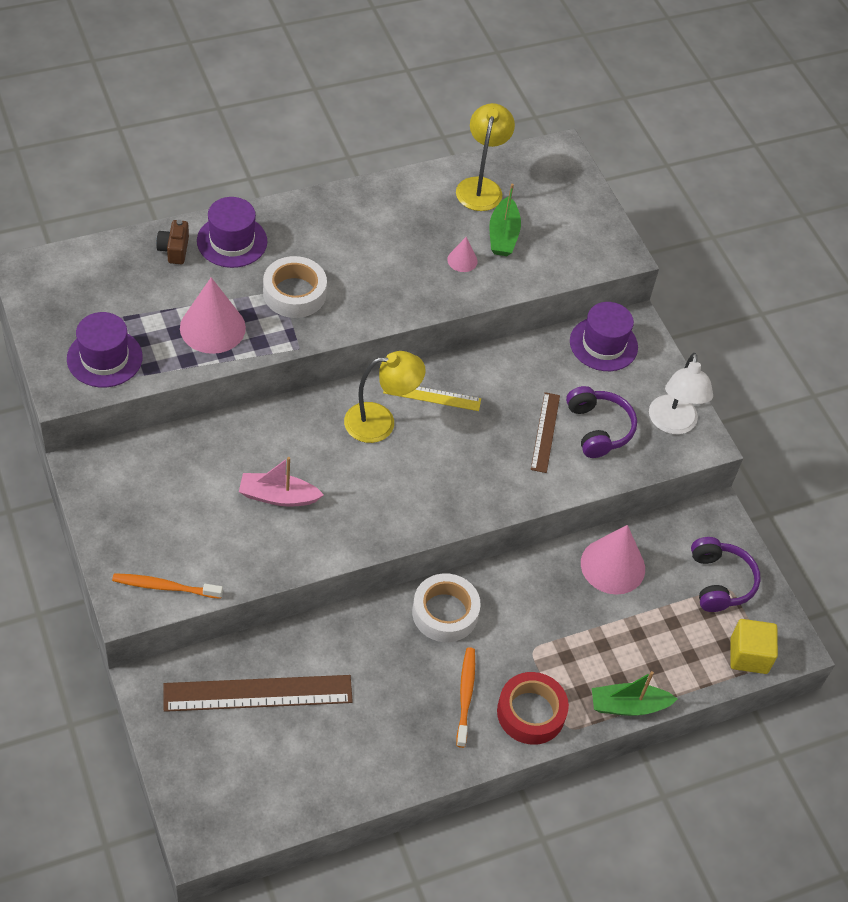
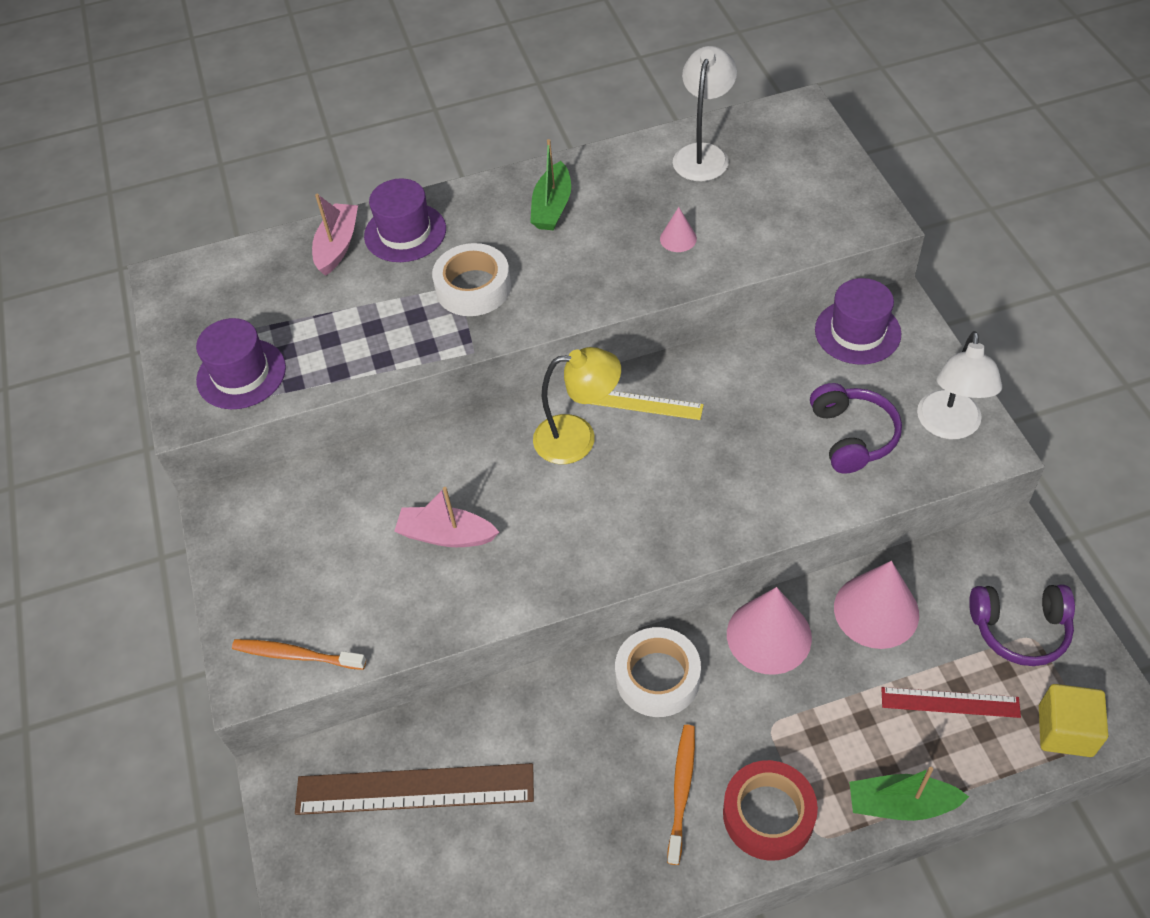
camera: 15 degrees right, 0 degrees up
brown camera [156,220,189,264] -> pink boat [312,194,358,276]
pink cone [180,277,246,354] -> pink cone moved to [727,587,812,675]
yellow lamp [456,103,515,211] -> white lamp [673,46,737,181]
green boat [489,183,521,256] -> green boat moved to [530,139,571,230]
brown ruler [531,392,560,473] -> none
purple headphones [691,537,761,612] -> purple headphones turned 90 degrees clockwise [969,585,1075,666]
none -> red ruler [881,687,1021,718]

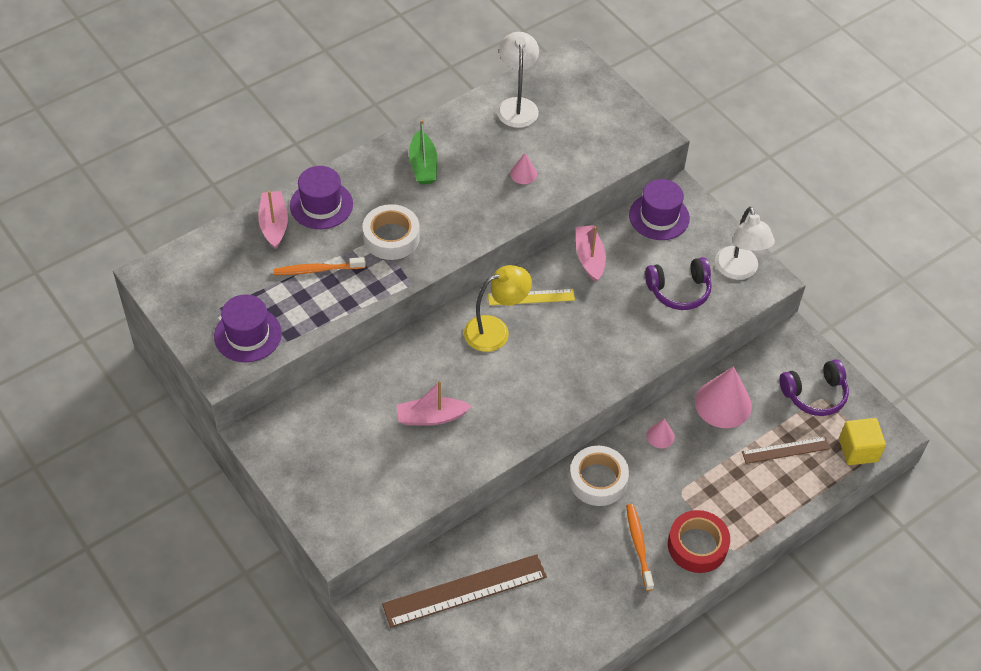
camera: 25 degrees left, 0 degrees up
orange toothbrush [232,639,366,670] -> orange toothbrush moved to [274,257,366,275]
pink cone [727,587,812,675] -> pink cone [646,418,675,448], size x0.49
purple headphones [810,383,902,474] -> purple headphones turned 105 degrees clockwise [645,257,712,310]
green boat [849,767,969,821] -> none
red ruler [881,687,1021,718] -> brown ruler [742,437,830,464]
none -> pink boat [576,225,606,282]

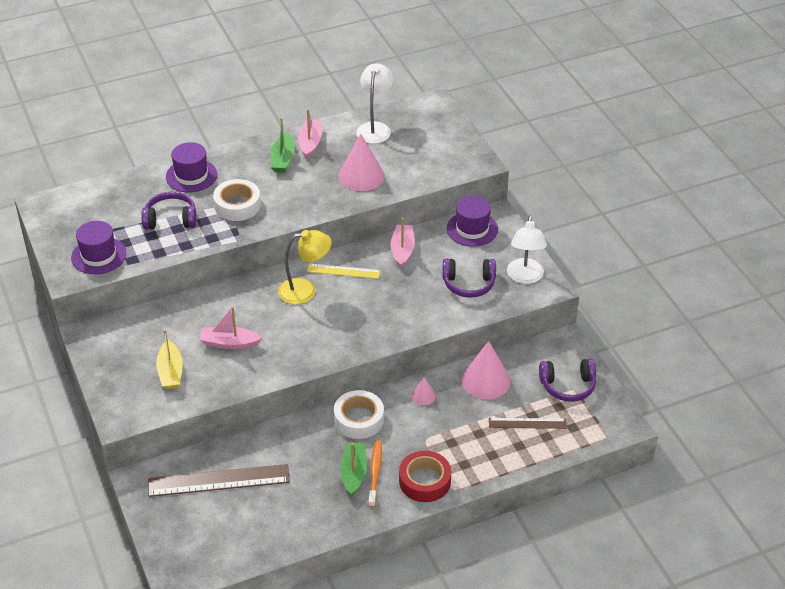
camera: 15 degrees right, 10 degrees down
pink boat [258,191,288,249] -> pink boat moved to [298,109,322,159]
orange toothbrush [274,257,366,275] -> purple headphones [141,192,197,229]
pink cone [510,153,537,184] -> pink cone [339,134,385,191], size x2.05
yellow cube [839,418,886,465] -> none
none -> yellow boat [156,330,183,389]
none -> green boat [340,442,367,496]

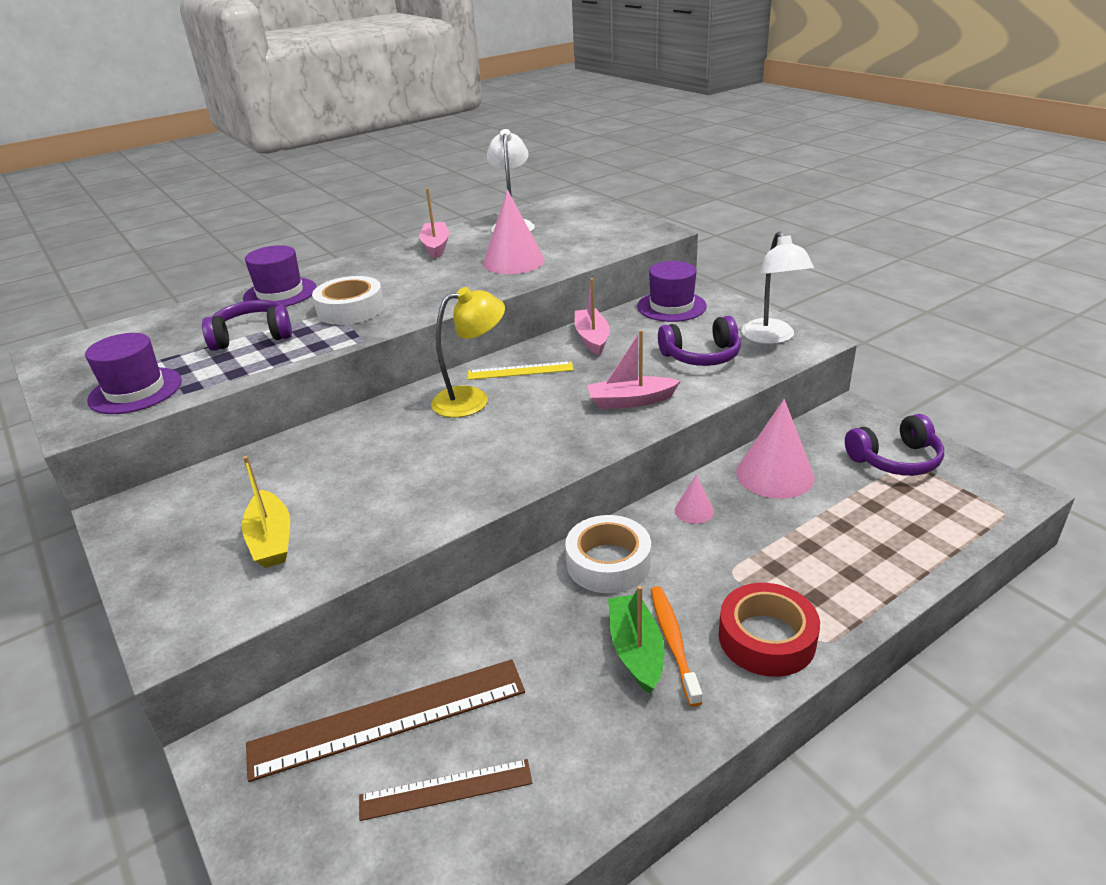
camera: 10 degrees left, 10 degrees down
pink boat [199,306,262,349] -> pink boat moved to [587,330,680,409]
green boat [270,118,295,173] -> none
brown ruler [489,418,567,429] -> brown ruler moved to [359,759,532,821]

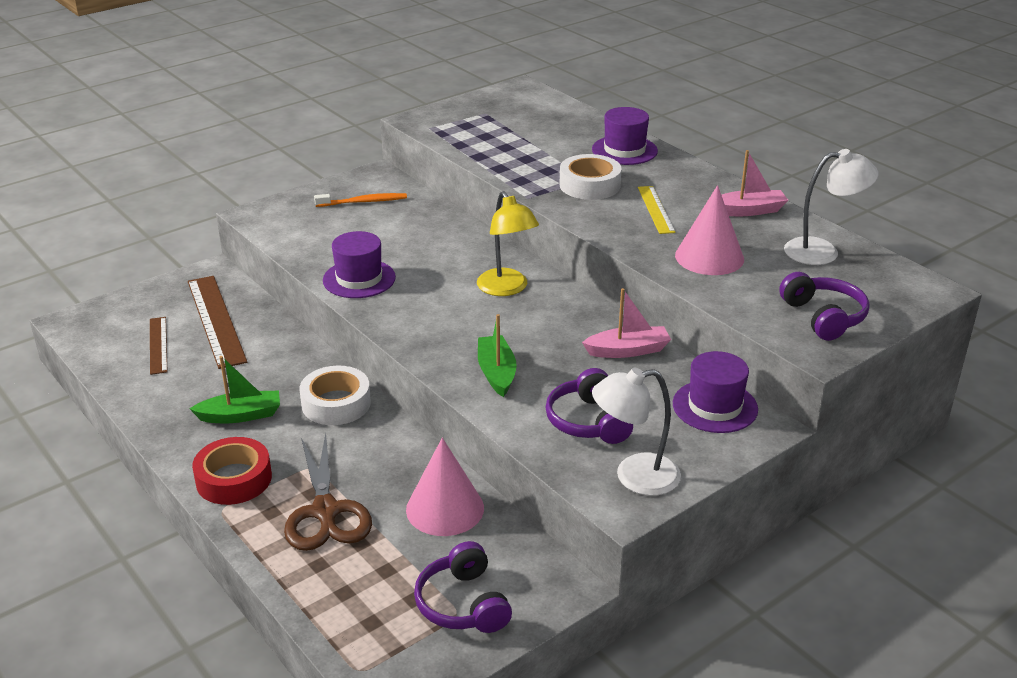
camera: 85 degrees right, 0 degrees up
purple hat [85,333,182,414] -> purple hat moved to [323,231,396,298]
purple headphones [202,300,292,351] -> purple headphones moved to [779,272,869,341]
yellow boat [242,456,290,568] -> none
yellow ruler [468,361,573,380] -> yellow ruler moved to [638,186,675,234]
pink boat [587,330,680,409] -> green boat [478,314,517,397]
orange toothbrush [651,586,702,707] -> orange toothbrush moved to [314,193,407,207]
pink cone [675,475,714,524] -> none
none -> brown scissors [284,433,372,551]

